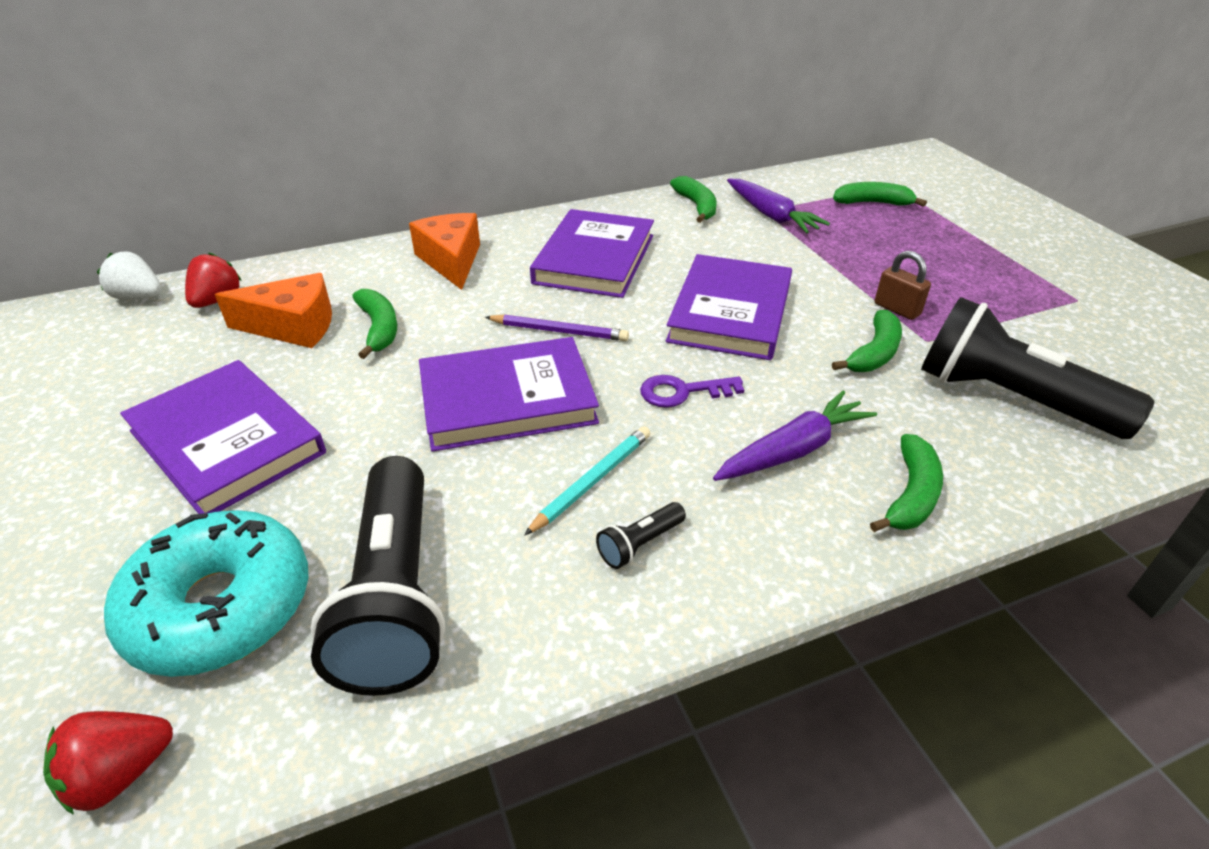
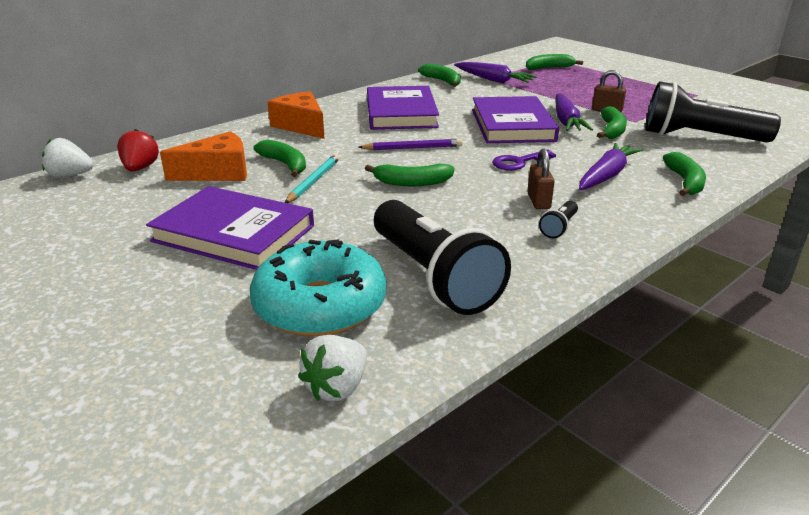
camera: 20 degrees left, 10 degrees down
red strawberry [43,711,173,815] -> white strawberry [298,335,367,401]
purple book [419,337,599,452] -> green banana [365,164,455,186]
turquoise pencil [524,426,651,536] -> turquoise pencil moved to [285,154,340,203]
none -> brown padlock [527,149,555,209]
none -> purple carrot [556,94,593,131]

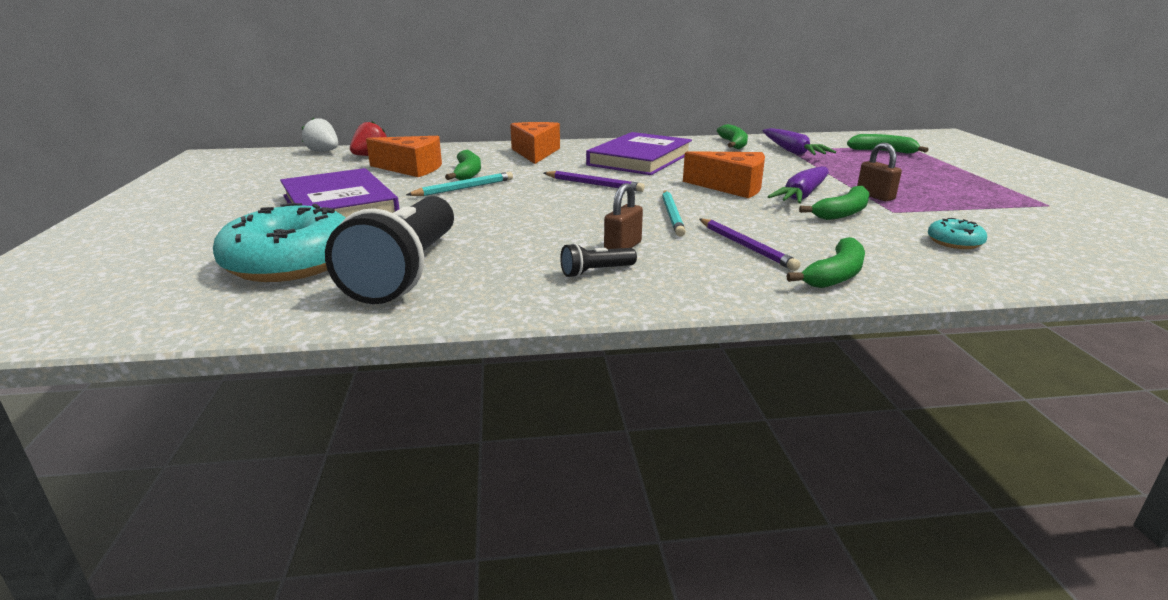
camera: 35 degrees right, 5 degrees down
white strawberry [298,335,367,401] -> none
green banana [365,164,455,186] -> none
purple book [472,96,559,143] -> orange cheese [683,151,765,198]
purple key [492,150,556,171] -> turquoise pencil [662,190,686,237]
purple carrot [579,143,643,190] -> purple pencil [700,218,800,271]
black flashlight [645,81,781,143] -> turquoise donut [928,218,987,249]

